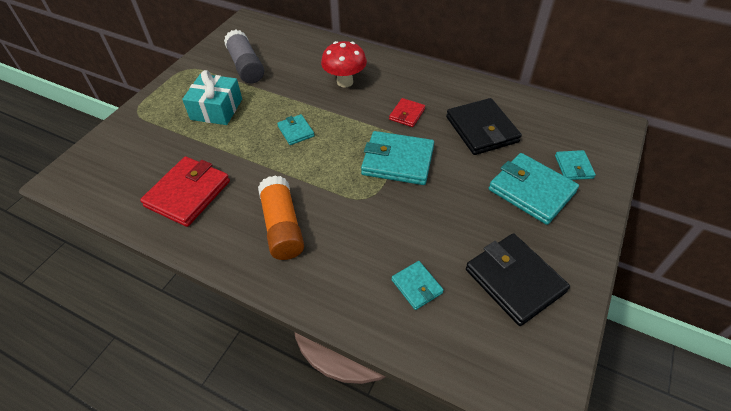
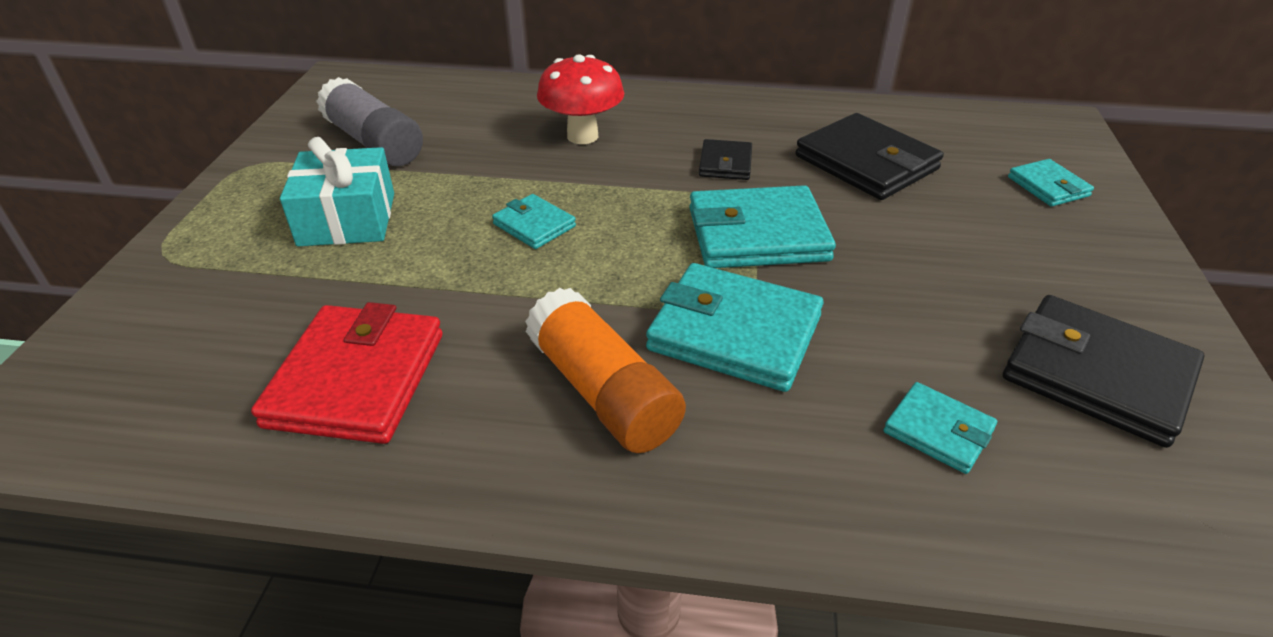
camera: 20 degrees left, 10 degrees down
red wallet [389,98,425,127] -> black wallet [699,139,752,180]
turquoise wallet [489,153,579,225] -> turquoise wallet moved to [646,263,824,392]

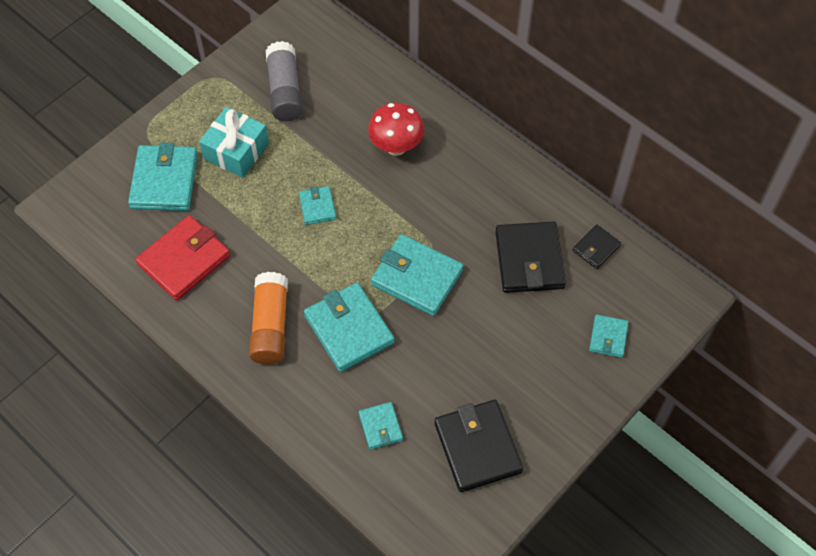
camera: 35 degrees right, 20 degrees up
black wallet [699,139,752,180] -> black wallet moved to [573,224,621,269]
none -> turquoise wallet [128,143,198,211]

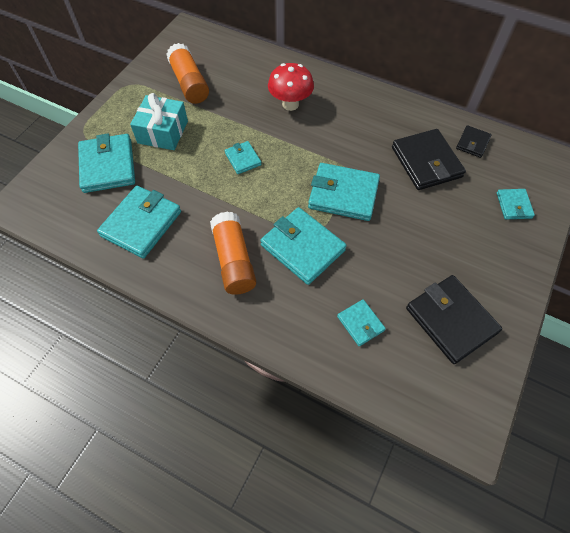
camera: 15 degrees left, 0 degrees up
red wallet [135,215,230,301] -> turquoise wallet [97,186,181,258]
grey glue stick [266,41,303,121] -> orange glue stick [166,43,209,104]

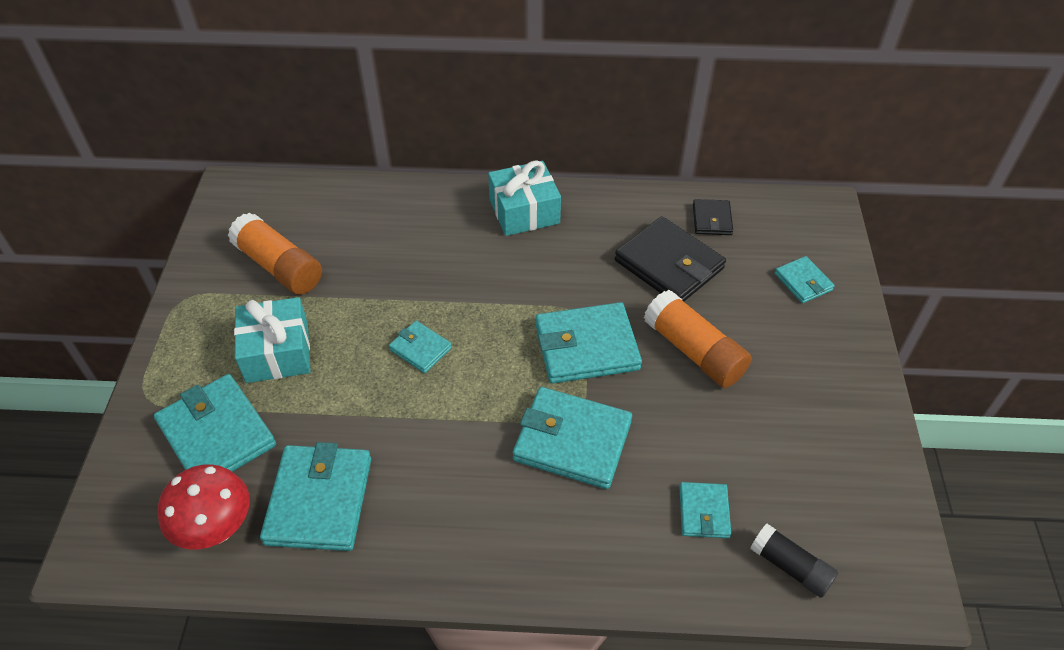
camera: 25 degrees left, 10 degrees down
orange glue stick [210,212,256,295] -> orange glue stick moved to [644,290,752,388]
red mushroom [268,63,314,111] -> red mushroom moved to [158,464,250,550]
turquoise wallet [337,299,386,346] -> turquoise wallet turned 60 degrees clockwise [679,482,731,538]
black wallet [406,275,502,364] -> none
none -> turquoise gift [488,160,561,236]
none -> black glue stick [750,524,838,598]

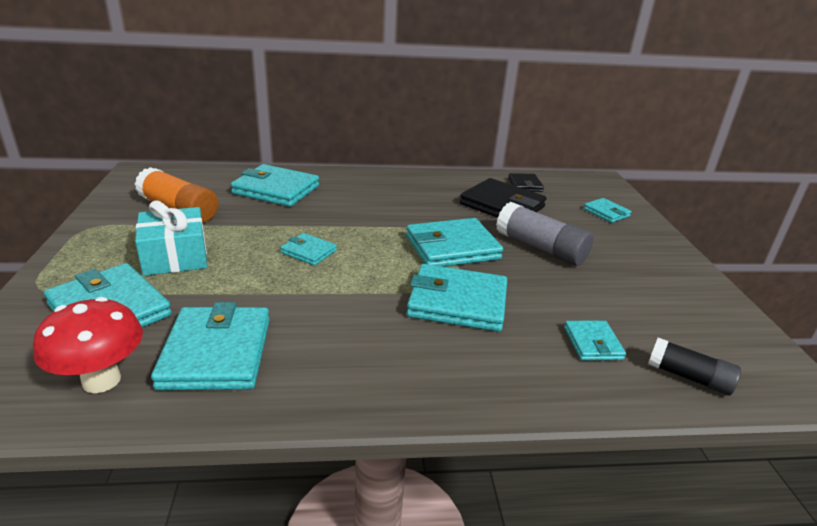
camera: 10 degrees left, 20 degrees down
turquoise gift [488,160,561,236] -> none
orange glue stick [644,290,752,388] -> grey glue stick [496,202,594,266]
none -> turquoise wallet [231,164,319,207]

